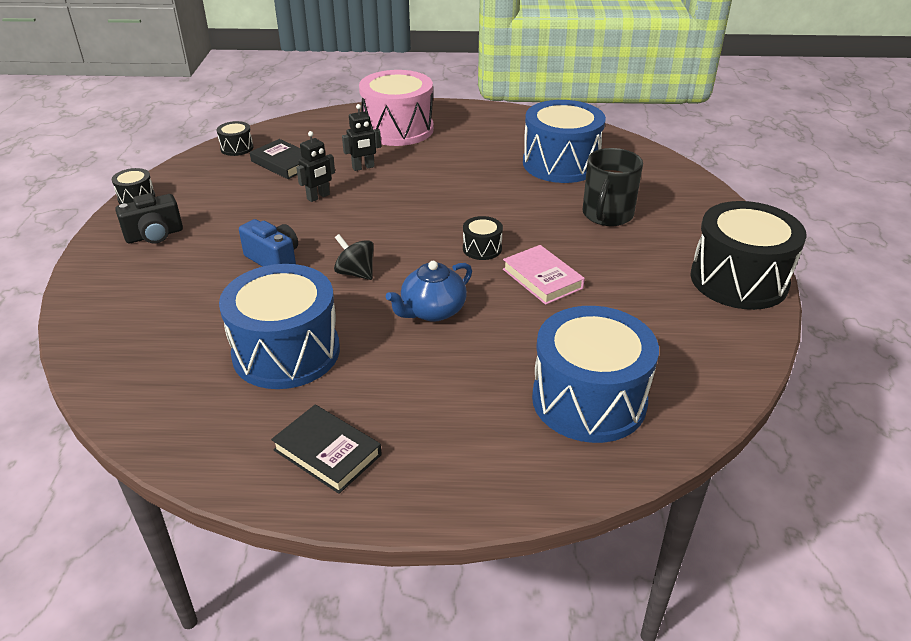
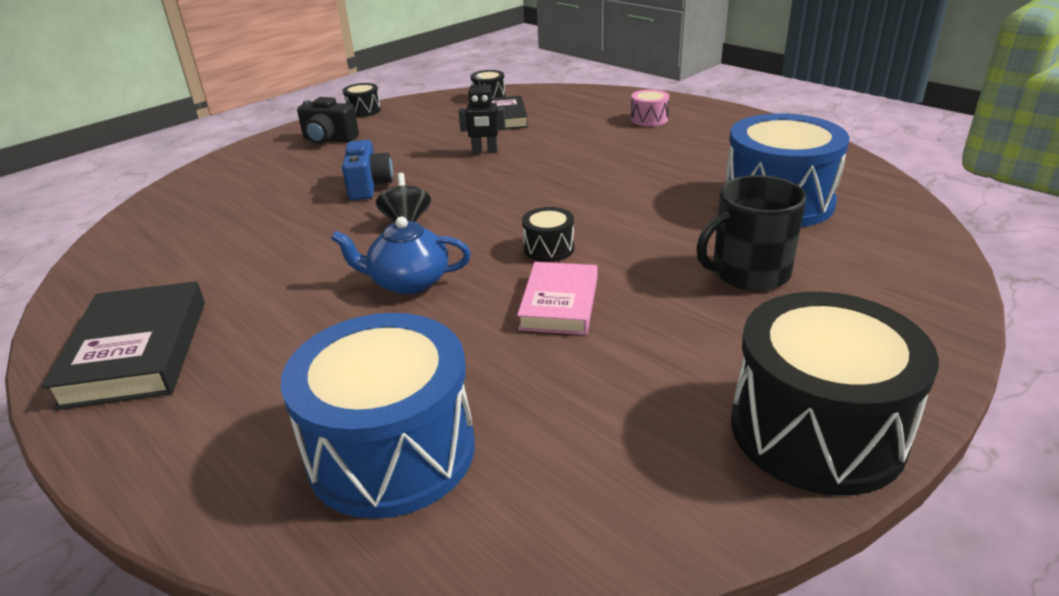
camera: 45 degrees right, 5 degrees down
blue drum [219,264,340,389] -> none
black book [271,405,382,494] -> black book [42,281,205,410], size x1.50
black robot [342,104,381,171] -> none
pink drum [359,70,434,146] -> pink drum [631,89,669,126], size x0.44

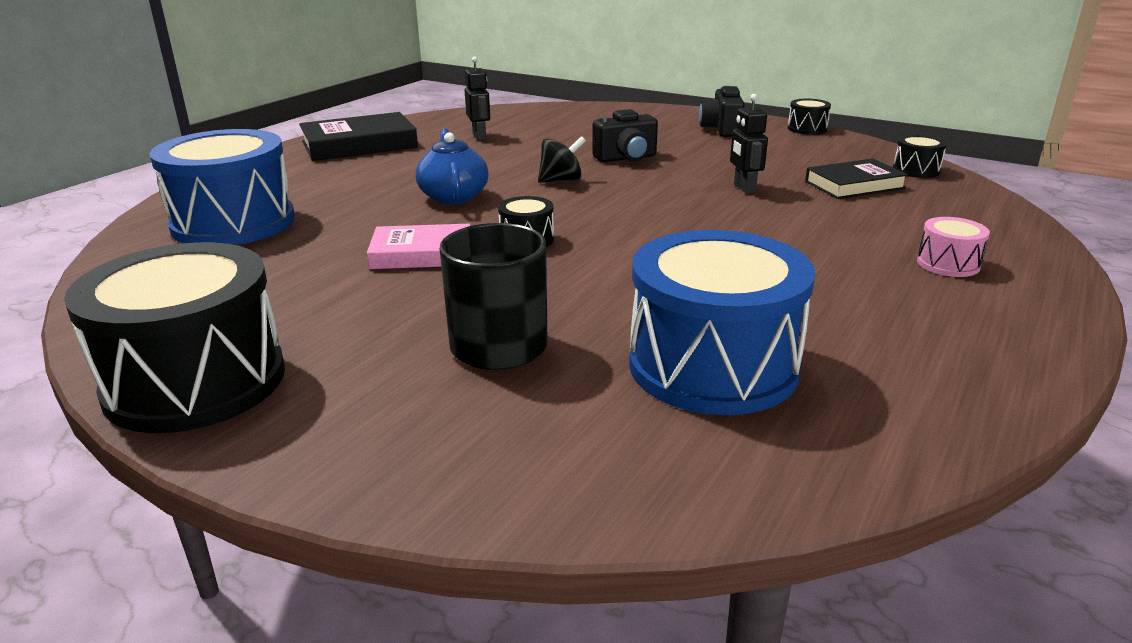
camera: 75 degrees right, 5 degrees down
blue camera [342,140,393,200] -> black camera [592,109,658,162]
none -> black robot [465,57,490,140]

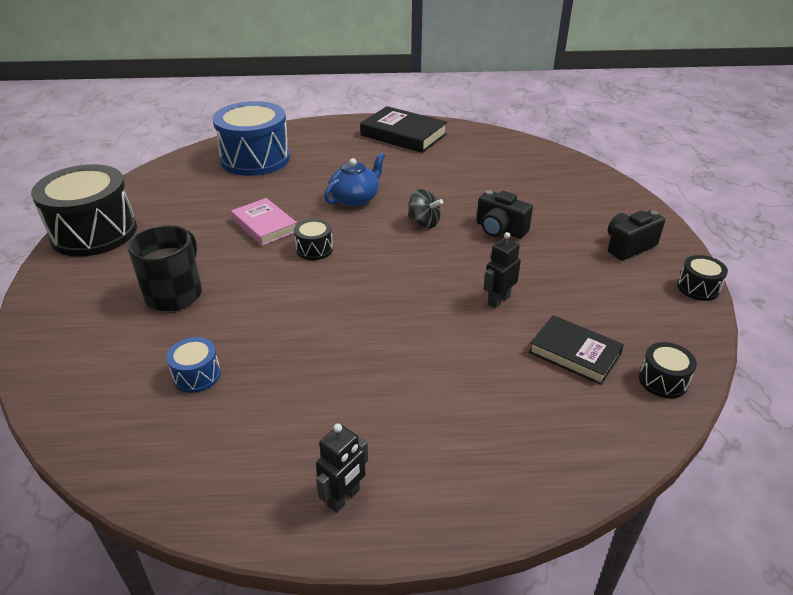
camera: 55 degrees right, 10 degrees up
black robot [465,57,490,140] -> black robot moved to [316,424,368,513]
blue drum [629,230,815,415] -> blue drum [166,337,221,393], size x0.44
pink drum [917,217,990,277] -> none

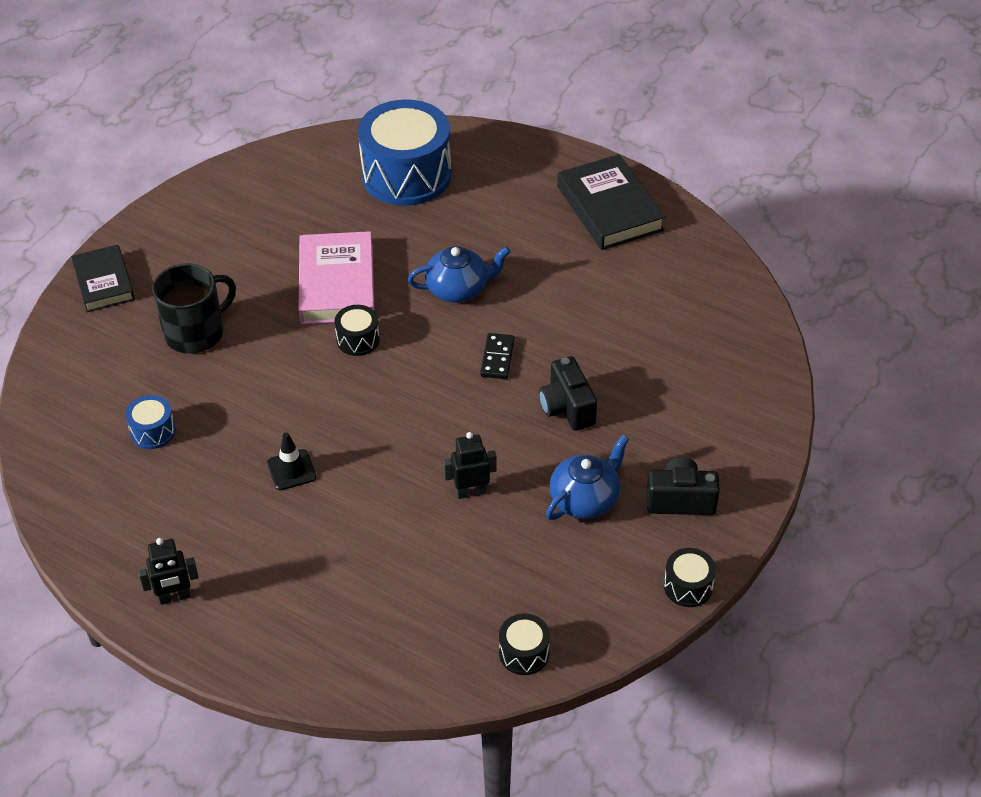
camera: 35 degrees right, 10 degrees up
black drum [31,164,137,256] -> none
pink book [231,198,297,246] -> pink book [299,231,374,324], size x1.50
black spinning top [408,189,443,228] -> black domino [480,333,515,379]
black book [529,315,624,385] -> black book moved to [71,245,135,312]
none -> black traffic cone [267,432,316,490]
none -> blue teapot [546,435,629,520]

